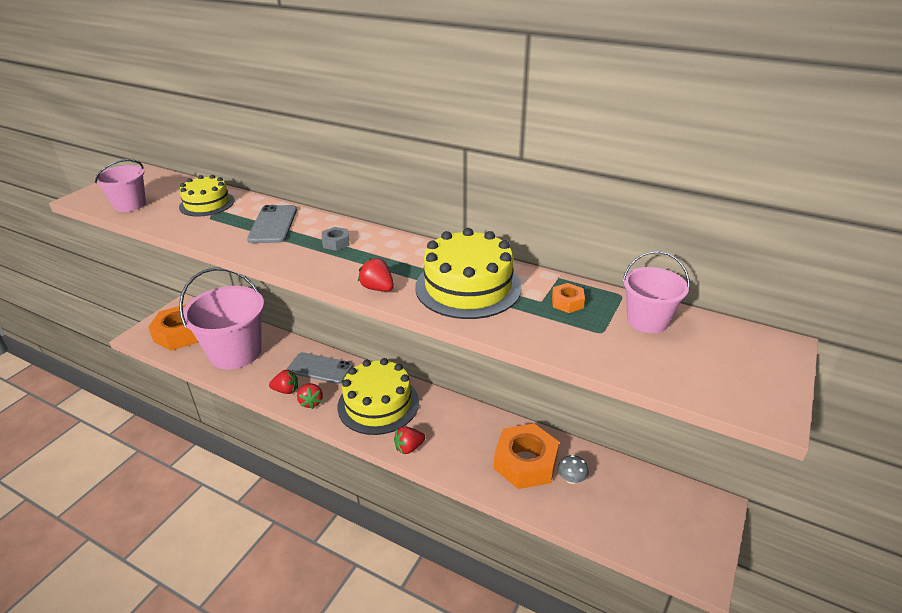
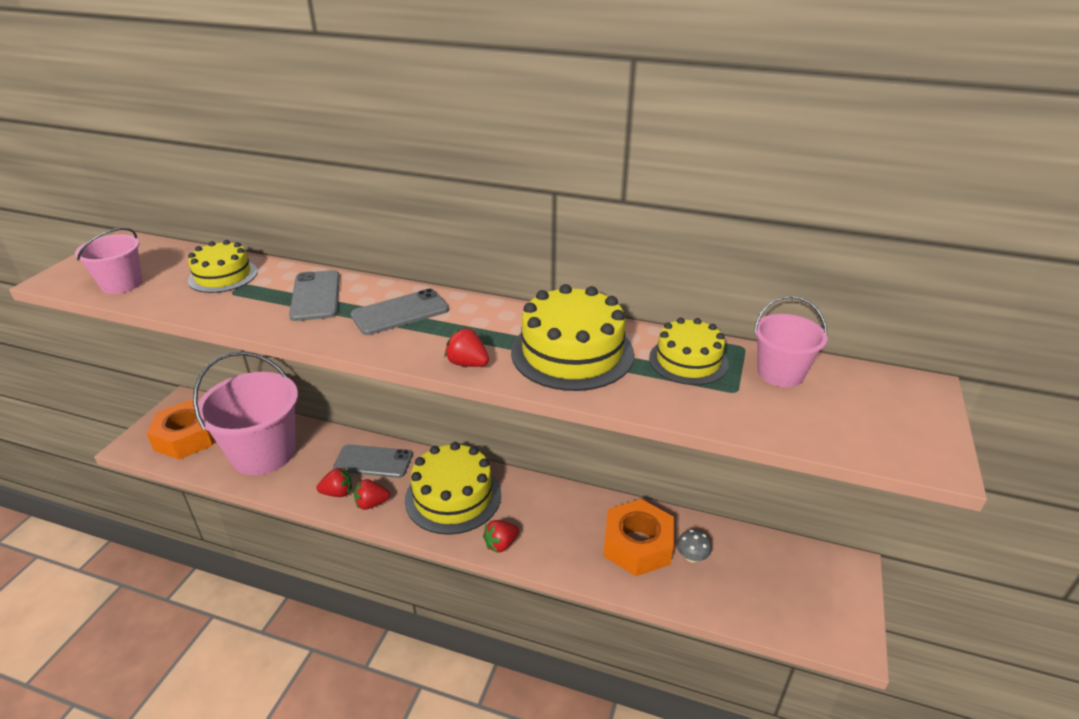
camera: 10 degrees left, 0 degrees up
red strawberry [297,383,323,409] -> red strawberry turned 105 degrees clockwise [354,479,390,510]
grey nut [322,227,350,251] -> grey phone [351,289,449,335]
orange nut [552,283,585,313] -> yellow cake [649,318,729,385]

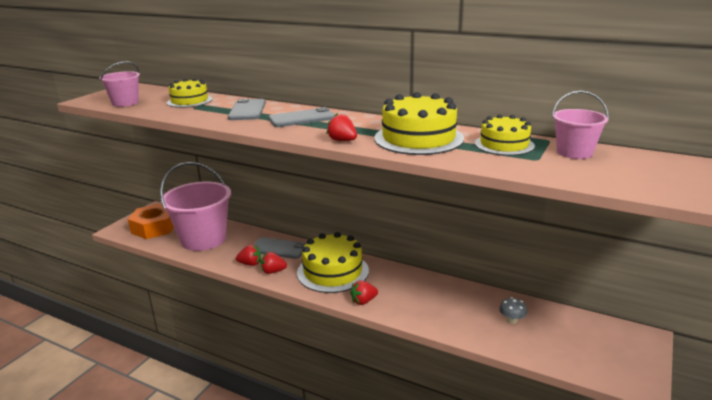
camera: 10 degrees right, 10 degrees down
orange nut [604,499,674,576] -> none

